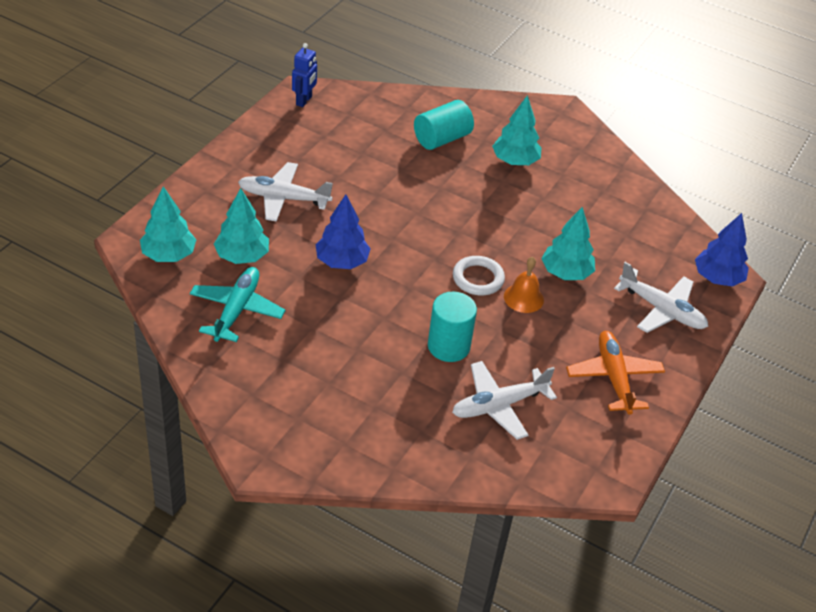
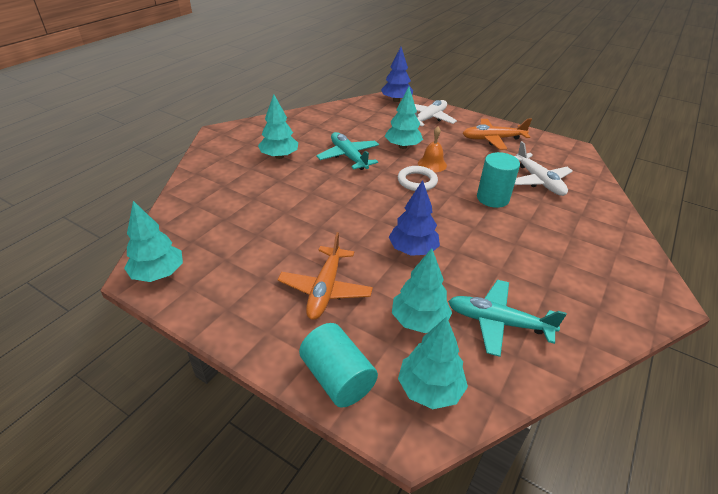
camera: 85 degrees left, 5 degrees down
white plane [238,162,333,222] -> orange plane [277,232,373,320]
blue robot [292,43,317,107] -> turquoise tree [124,201,183,282]
turquoise cylinder [414,100,474,150] -> turquoise cylinder moved to [299,323,378,408]
none -> turquoise plane [316,132,379,170]

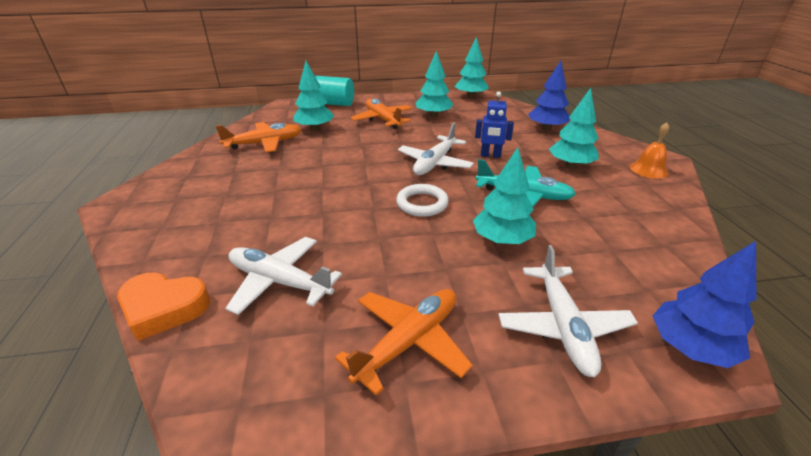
camera: 140 degrees right, 5 degrees down
blue tree [389,180,440,256] -> blue tree moved to [528,61,570,130]
turquoise tree [398,316,468,409] -> turquoise tree moved to [416,51,453,117]
orange bell [418,127,447,172] -> orange bell moved to [630,122,670,179]
turquoise plane [448,280,567,357] -> orange plane [215,122,302,153]
turquoise cylinder [477,152,520,208] -> none
none -> orange heart [117,273,210,341]
none -> white plane [398,122,474,175]
none -> blue robot [475,92,514,158]

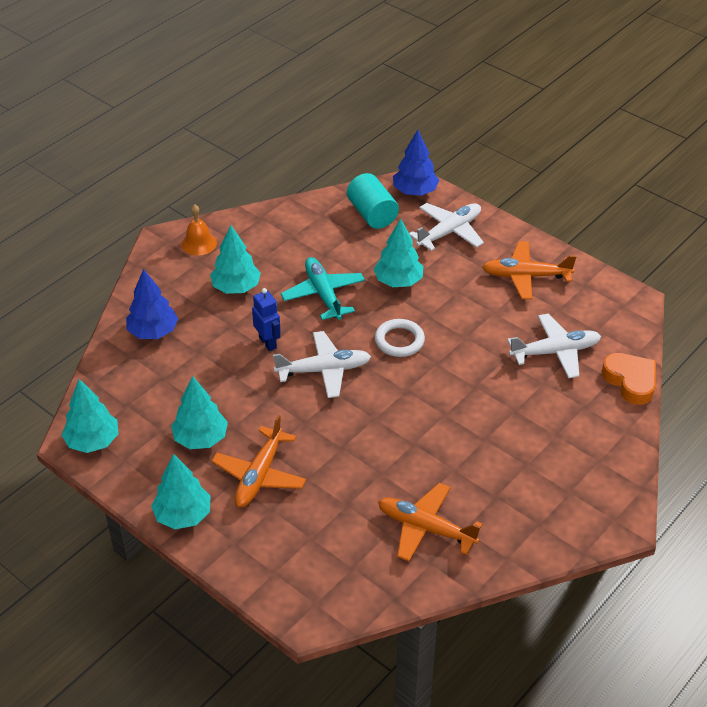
camera: 130 degrees left, 10 degrees up
white plane [225,237,342,315] -> white plane turned 90 degrees counterclockwise [507,314,601,379]
turquoise tree [293,61,334,131] -> turquoise tree moved to [151,453,211,529]
turquoise cylinder [315,76,354,106] -> turquoise cylinder moved to [347,173,399,229]

